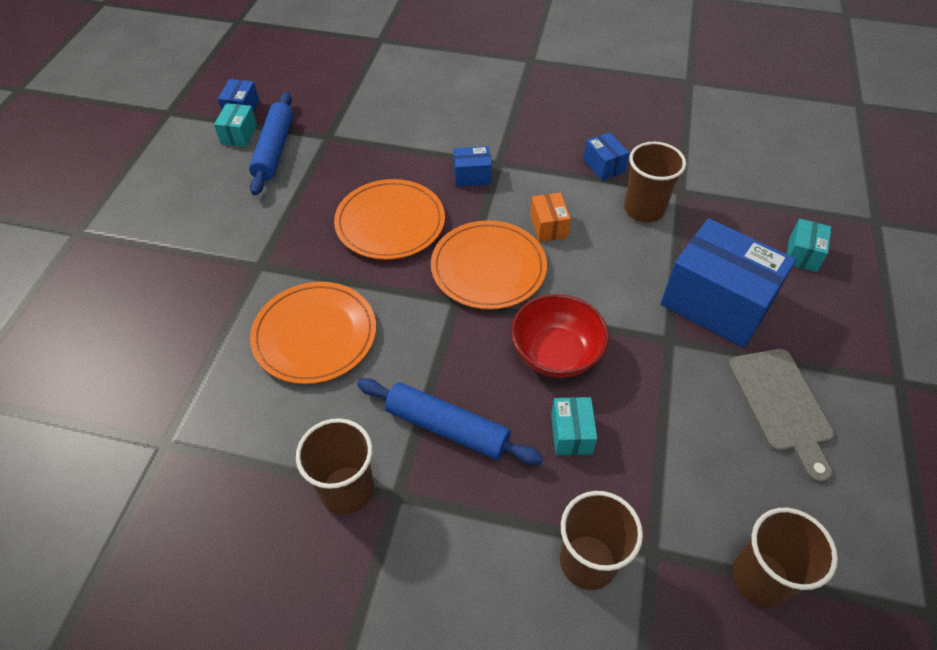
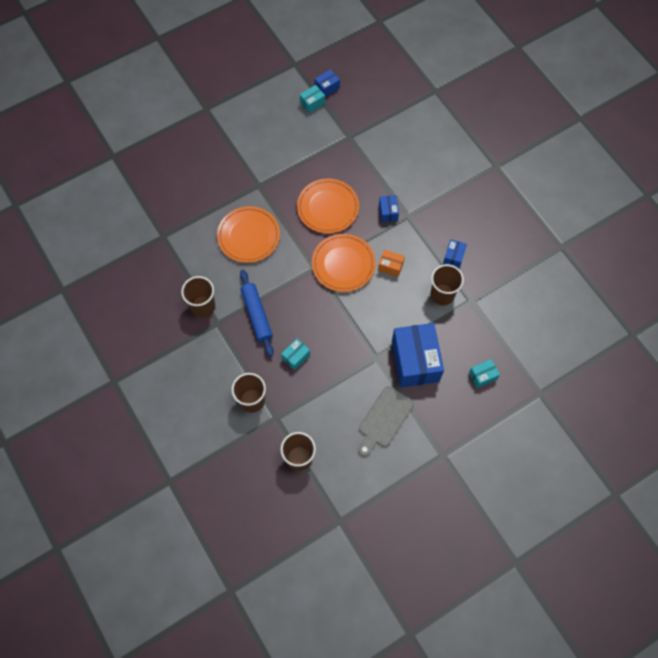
camera: 45 degrees right, 15 degrees up
blue rolling pin [249,92,293,195] -> none
blue box [453,146,492,187] -> blue box turned 45 degrees clockwise [379,195,399,222]
red bowl [511,294,609,378] -> none
orange box [530,193,571,242] -> orange box turned 75 degrees clockwise [378,249,405,277]

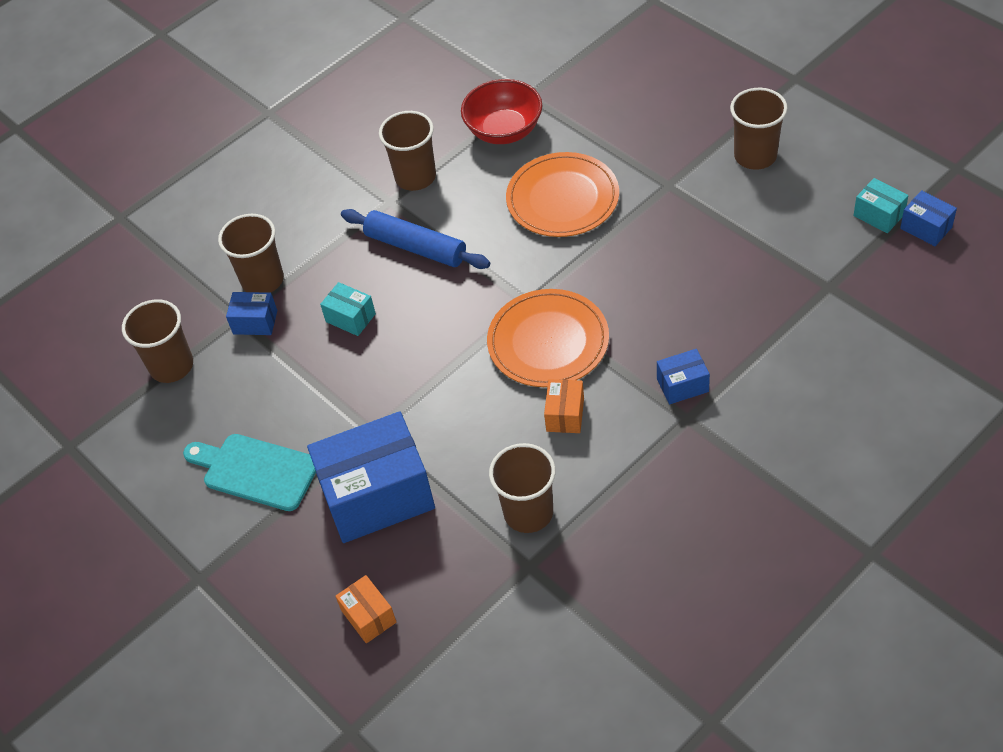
camera: 85 degrees right, 15 degrees down
blue rolling pin [240,270,274,357] -> blue rolling pin turned 60 degrees clockwise [341,209,490,269]
orange plate [297,179,359,234] -> none
grey cutting board [358,386,414,456] -> turquoise cutting board [183,434,316,511]
blue box [443,239,467,269] -> blue box moved to [226,292,277,335]
turquoise box [469,359,500,388] -> orange box [335,575,396,644]
none -> red bowl [461,79,542,144]
none -> brown cup [730,88,788,170]

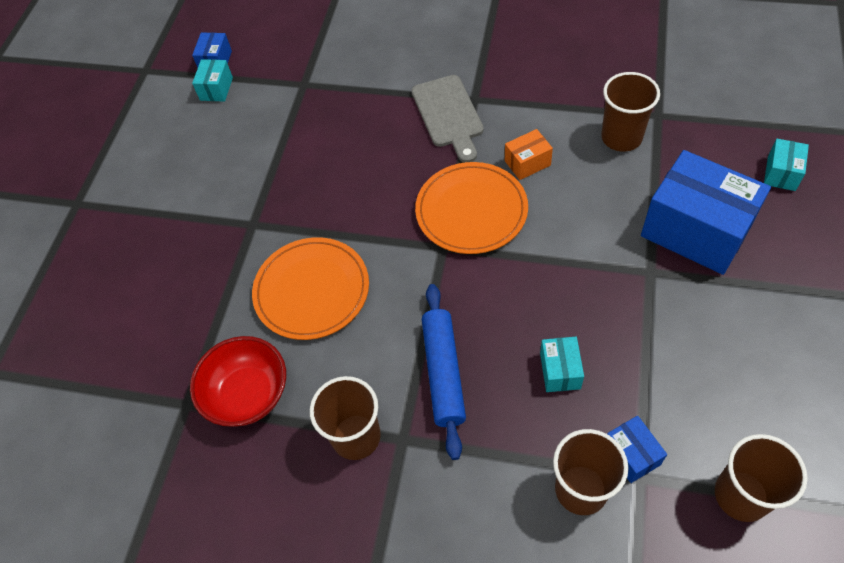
camera: 125 degrees left, 5 degrees up
turquoise cutting board [183,434,316,511] -> none
orange box [335,575,396,644] -> turquoise box [764,139,809,191]
blue box [657,349,710,404] -> grey cutting board [412,75,484,163]
brown cup [730,88,788,170] -> none

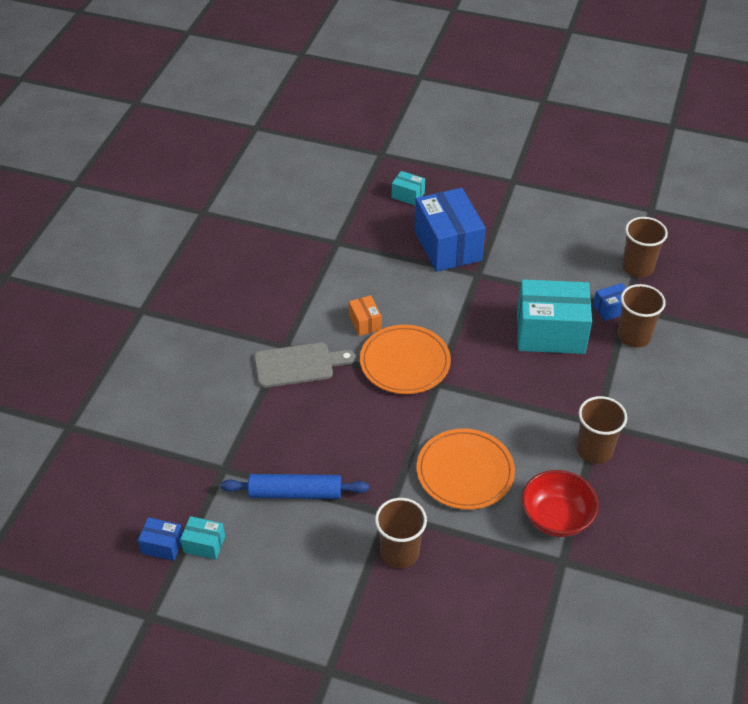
camera: 90 degrees left, 10 degrees down
blue rolling pin [422,284,466,460] -> blue rolling pin moved to [220,474,369,499]
turquoise box [540,337,584,392] -> turquoise box [517,279,592,354], size x2.22
brown cup [601,72,660,152] -> brown cup moved to [375,498,427,569]
blue box [641,150,771,275] -> blue box turned 60 degrees counterclockwise [415,188,485,272]

